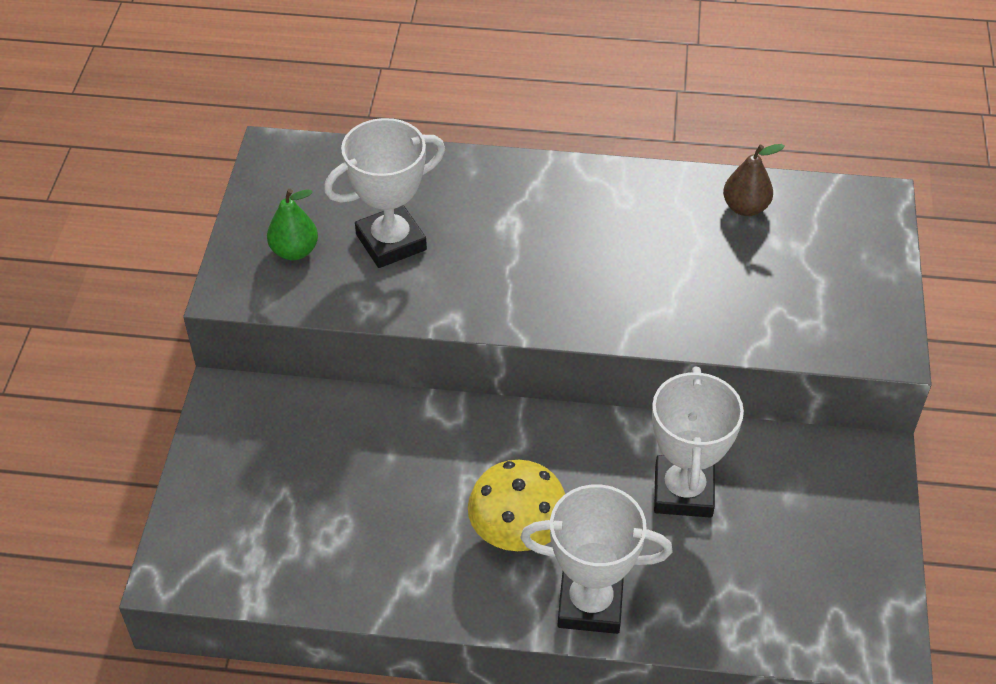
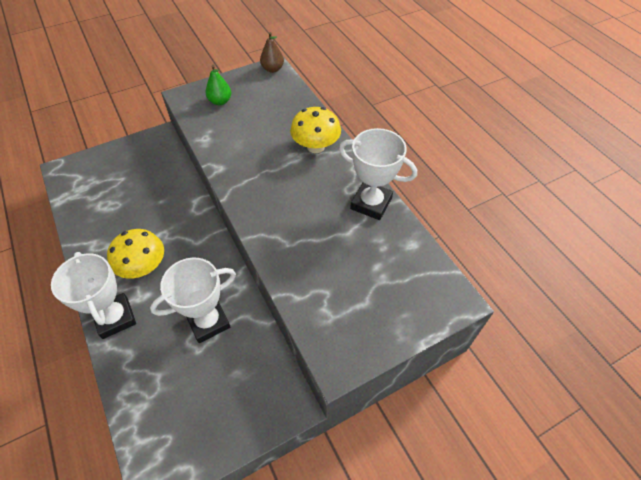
camera: 55 degrees right, 5 degrees up
white trophy [324,118,445,268] -> white trophy moved to [339,128,417,220]
brown pear [723,144,785,216] -> brown pear moved to [260,32,284,73]
none -> yellow mushroom [290,107,341,153]

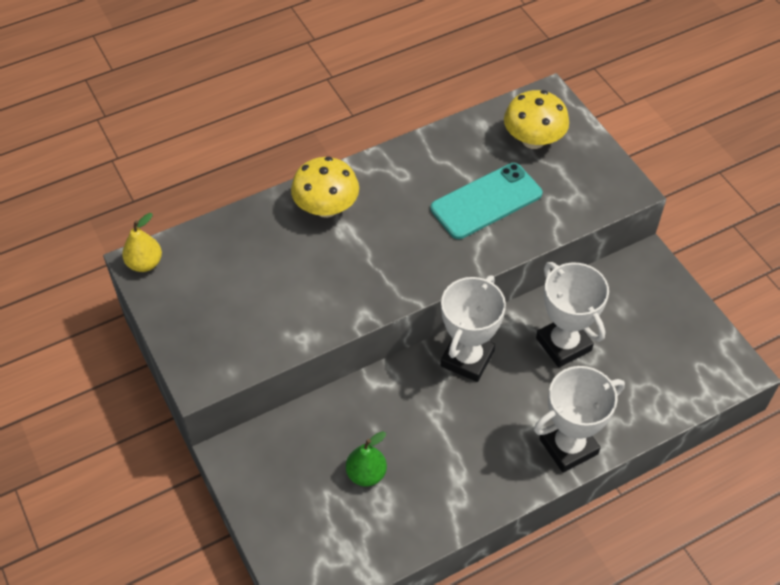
camera: 90 degrees left, 0 degrees up
yellow mushroom [107,229,164,279] -> yellow mushroom moved to [504,90,569,149]
green pear [205,65,231,105] -> green pear moved to [346,431,387,487]
brown pear [260,32,284,73] -> yellow pear [122,213,162,272]
white trophy [339,128,417,220] -> white trophy moved to [441,275,506,382]
none -> turquoise phone [430,163,542,239]

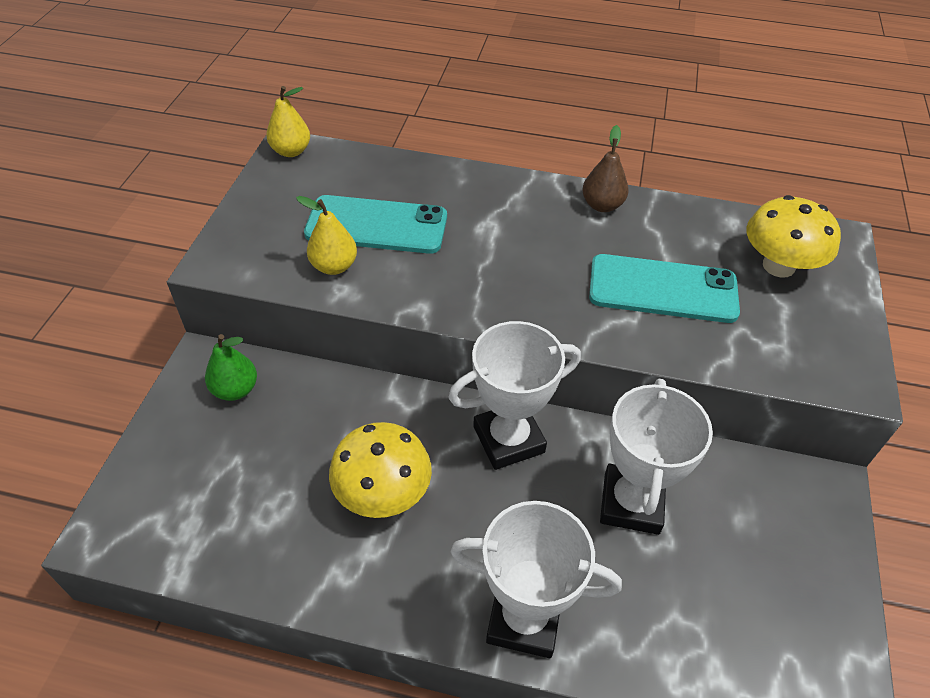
camera: 40 degrees right, 5 degrees down
yellow mushroom [291,157,359,218] -> yellow mushroom moved to [329,422,432,518]
green pear [346,431,387,487] -> green pear moved to [205,334,257,401]
none -> yellow pear [296,196,357,275]
none -> turquoise phone [304,195,447,254]
none -> brown pear [582,125,629,212]

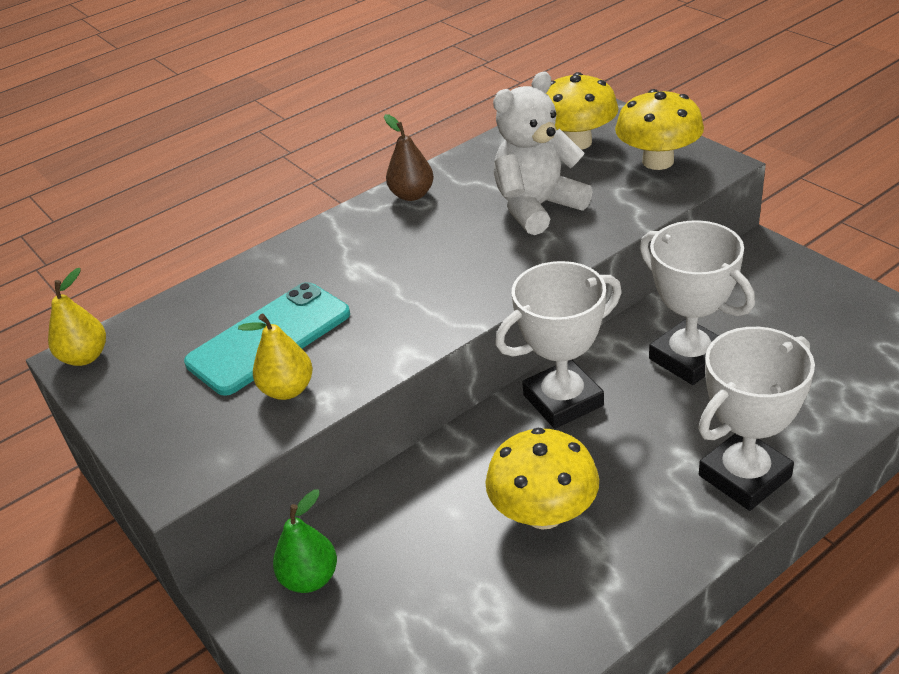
camera: 45 degrees left, 10 degrees down
white trophy [448,321,581,470] -> white trophy turned 45 degrees clockwise [495,261,622,429]
turquoise phone [589,254,740,323] -> white teddy bear [493,72,593,235]
none -> yellow mushroom [615,89,704,170]

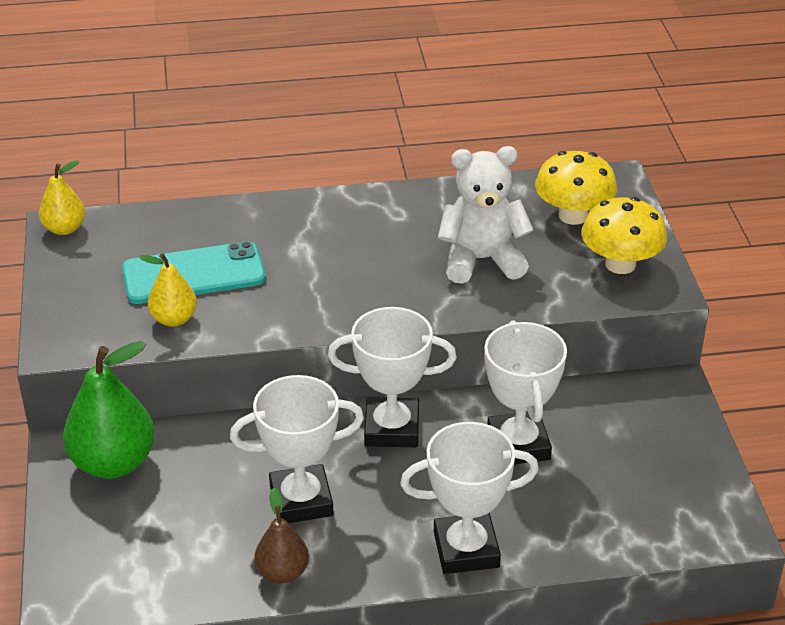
camera: 25 degrees right, 0 degrees up
green pear [273,489,337,593] -> green pear [63,341,155,479], size x1.77
brown pear [384,114,434,201] -> brown pear moved to [254,488,309,583]
yellow mushroom [485,428,599,530] -> white trophy [230,375,364,523]

